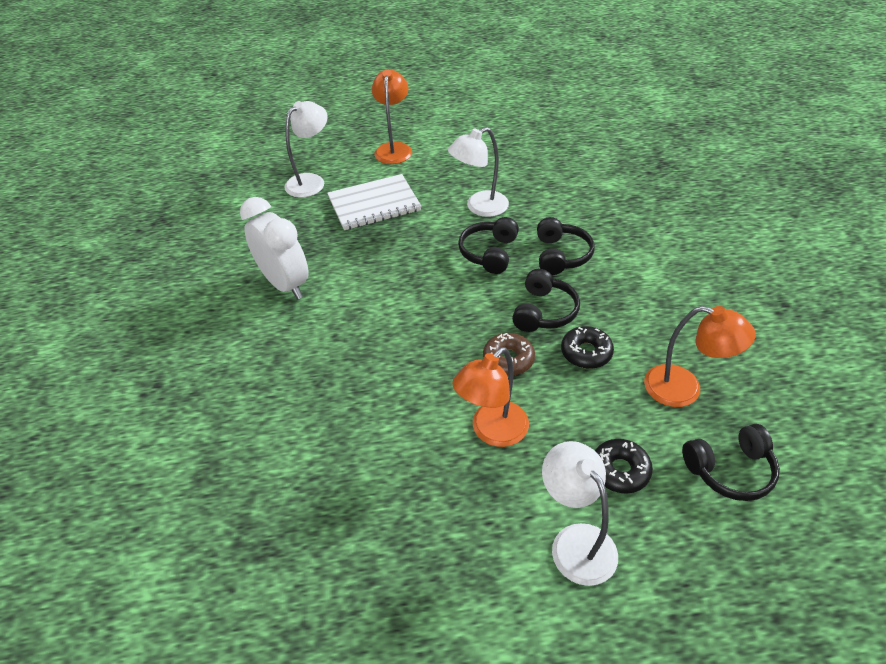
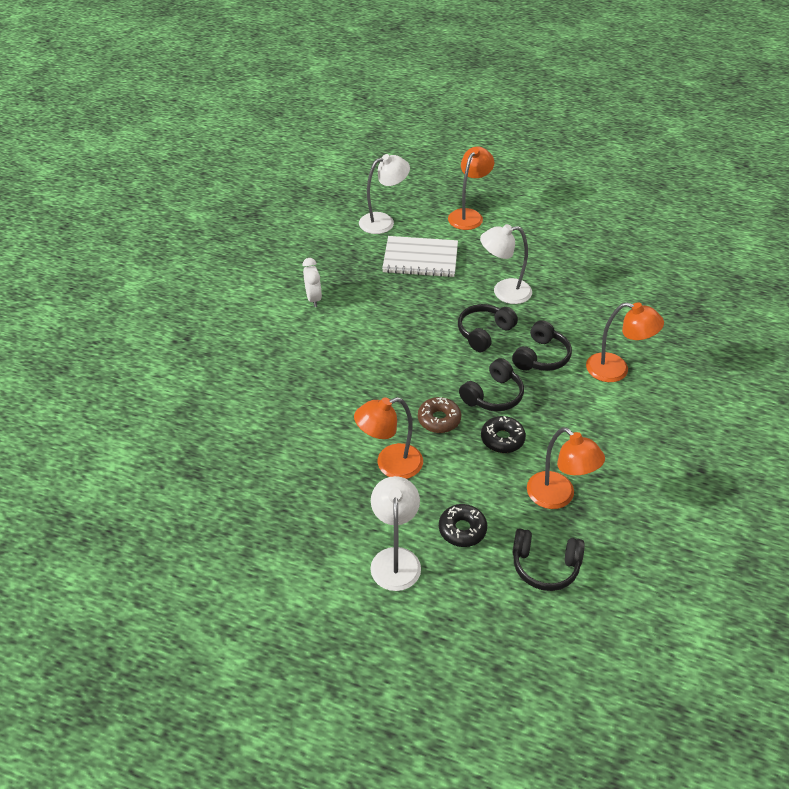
camera: 25 degrees right, 0 degrees up
white clock [240,197,309,299] -> white clock [302,258,322,307], size x0.56
none -> orange lamp [586,302,664,382]

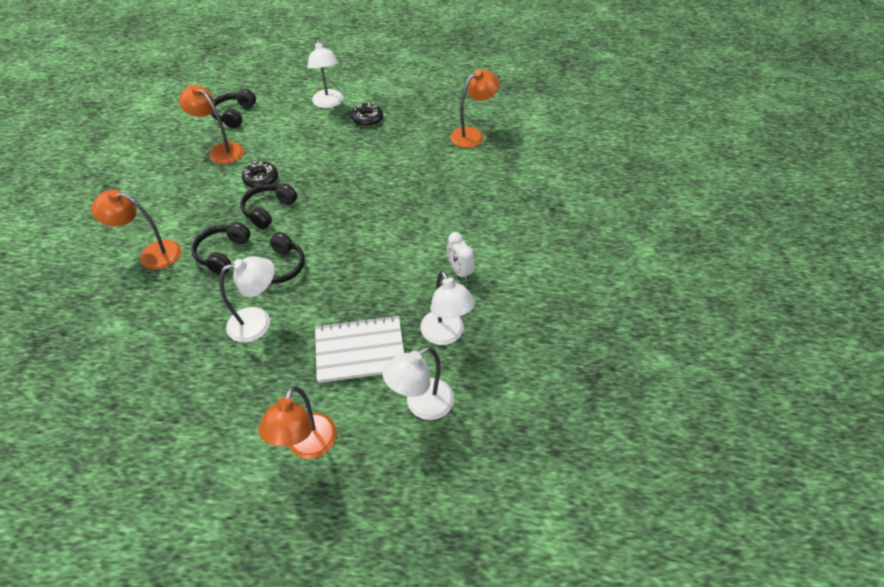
camera: 165 degrees right, 5 degrees up
orange lamp [354,397,423,479] -> orange lamp moved to [450,69,500,148]
brown donut [418,397,461,433] -> none
black donut [439,504,487,547] -> black donut moved to [351,102,383,127]
black headphones [512,528,585,591] -> black headphones turned 75 degrees counterclockwise [210,89,256,128]
none -> white lamp [421,270,475,345]

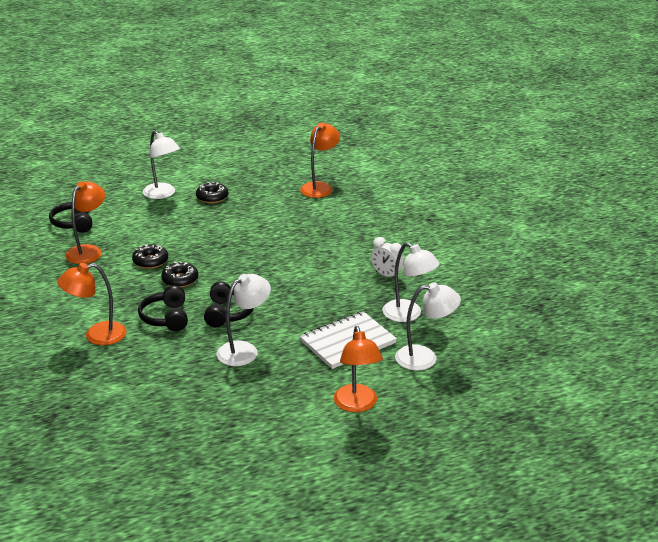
camera: 25 degrees left, 20 degrees down
orange lamp [179,85,244,164] -> orange lamp turned 105 degrees clockwise [65,181,105,264]
black headphones [240,184,297,229] -> black donut [161,262,198,287]
white lamp [382,346,454,420] -> white lamp turned 120 degrees counterclockwise [395,282,461,370]

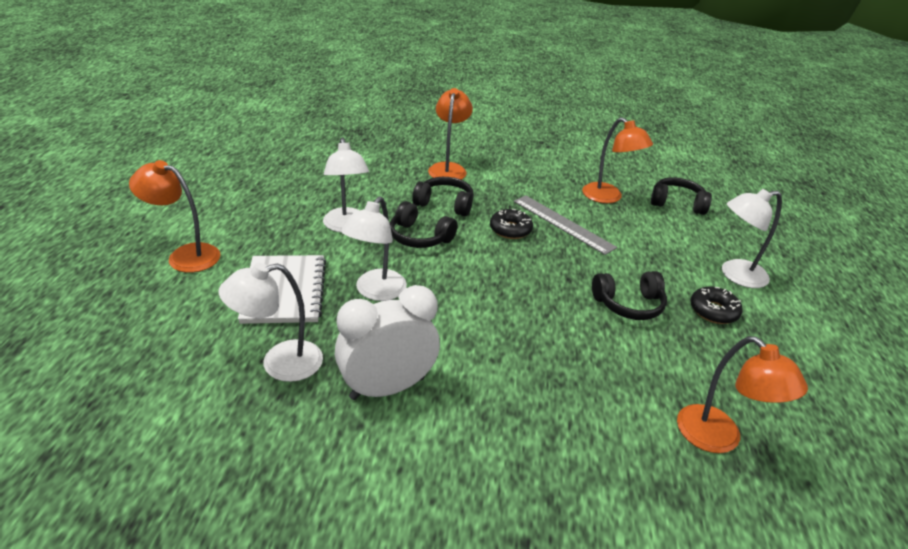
camera: 115 degrees right, 5 degrees up
black donut [132,244,168,269] -> grey ruler [514,195,617,255]
white clock [371,237,404,277] -> white clock [335,285,440,400], size x1.80
white lamp [395,282,461,370] -> white lamp moved to [341,196,407,301]
none -> black headphones [592,271,667,320]

